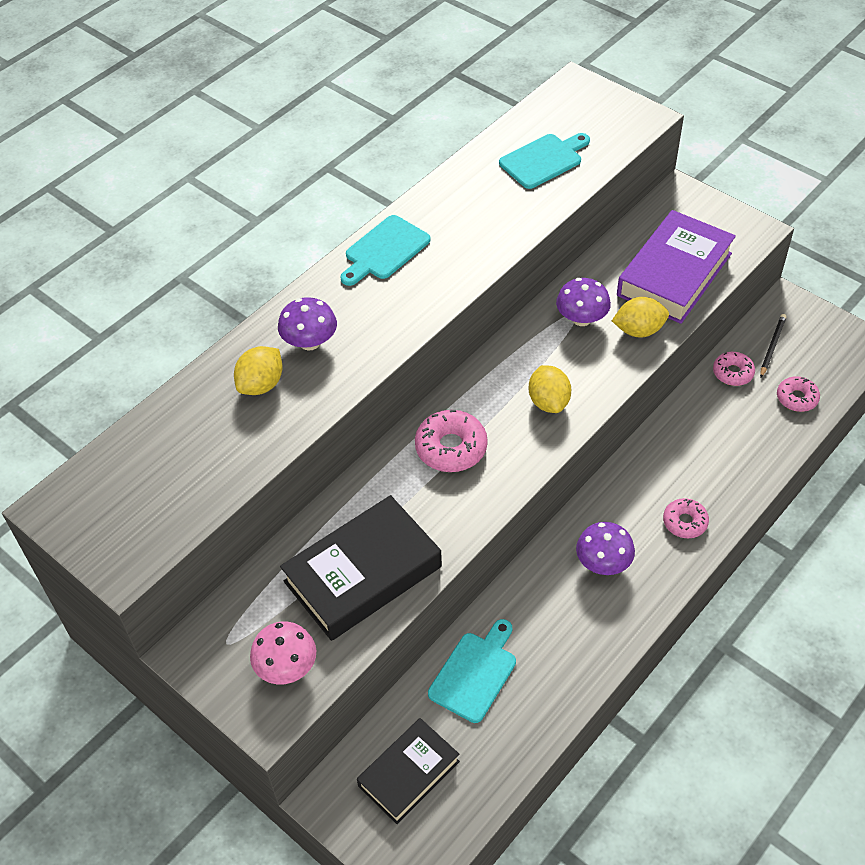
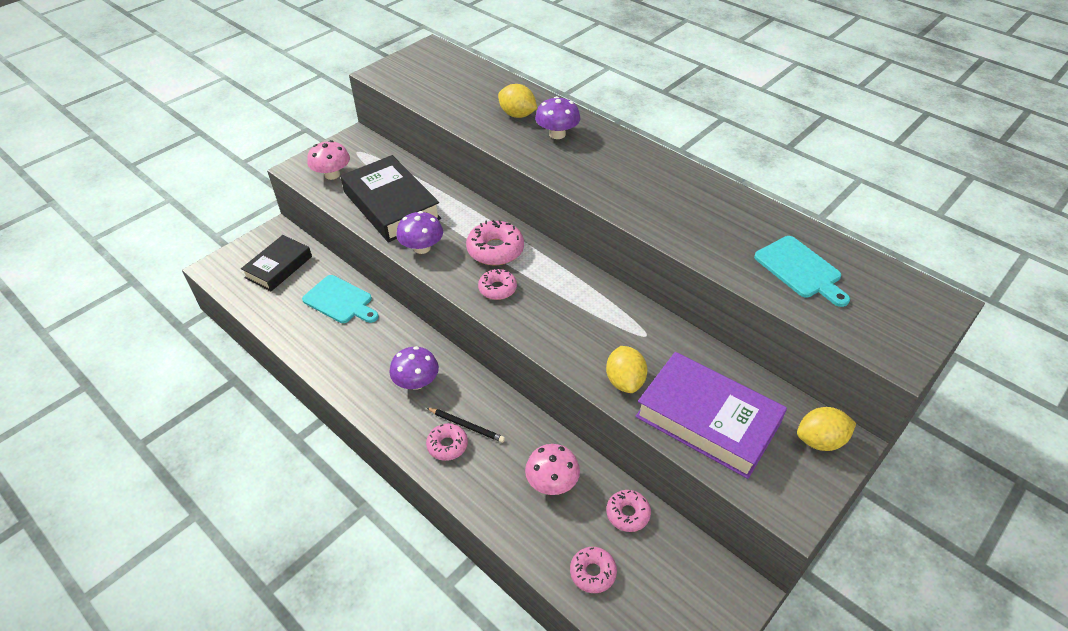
camera: 90 degrees right, 5 degrees down
turquoise cutting board [340,215,431,286] -> none
black book [357,718,460,824] -> black book turned 75 degrees clockwise [241,235,312,291]
yellow lemon [529,365,571,413] -> yellow lemon moved to [797,407,856,451]
purple mushroom [556,278,611,326] -> purple mushroom moved to [396,211,443,254]
black pencil [760,314,787,377] -> black pencil moved to [427,408,505,443]
none -> pink donut [478,269,517,300]
none -> pink mushroom [525,444,580,495]

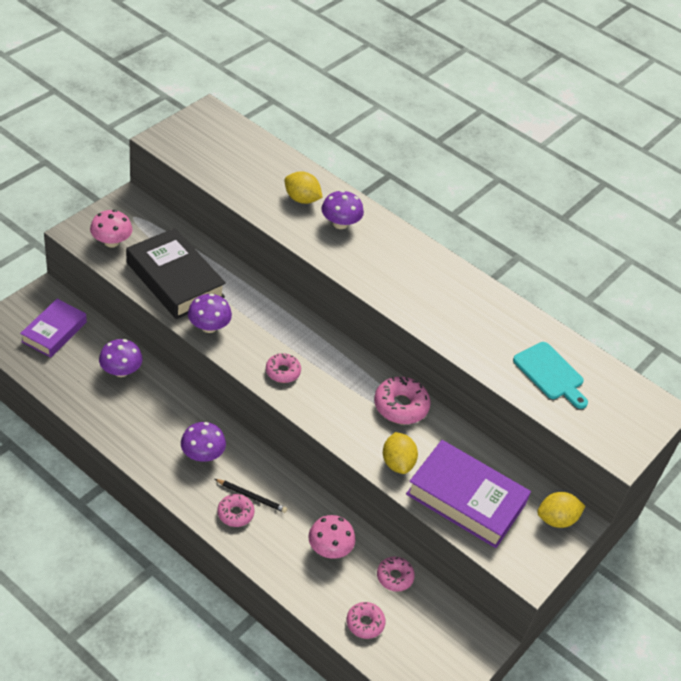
camera: 10 degrees left, 0 degrees up
black book [241,235,312,291] -> purple book [20,299,87,358]
turquoise cutting board [302,275,379,323] -> purple mushroom [99,339,143,377]
pink donut [466,220,524,265] -> pink donut moved to [374,377,431,424]

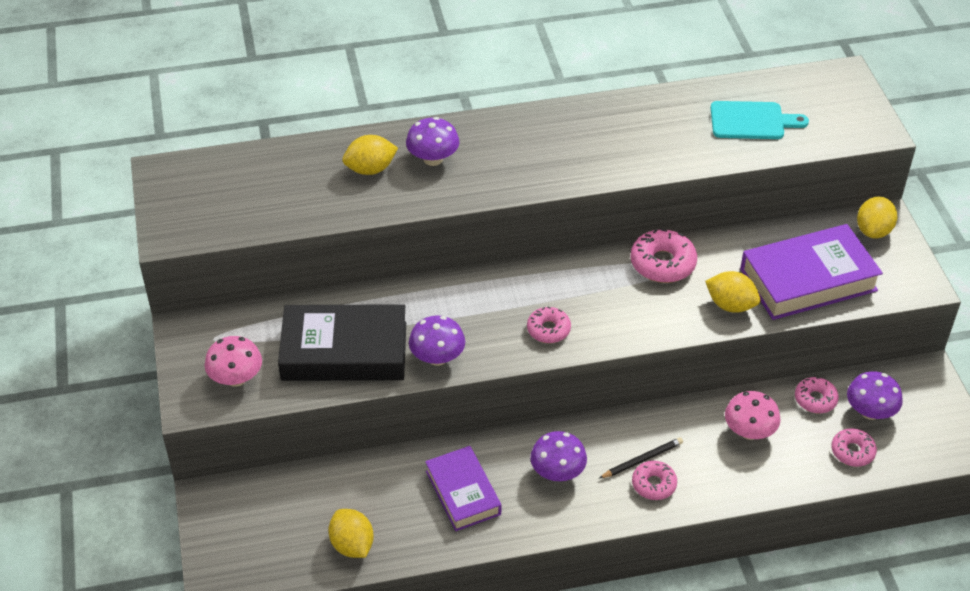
camera: 45 degrees left, 0 degrees up
purple book [20,299,87,358] -> purple book moved to [425,446,501,531]
purple mushroom [99,339,143,377] -> purple mushroom moved to [847,372,903,420]
none -> yellow lemon [328,509,374,558]

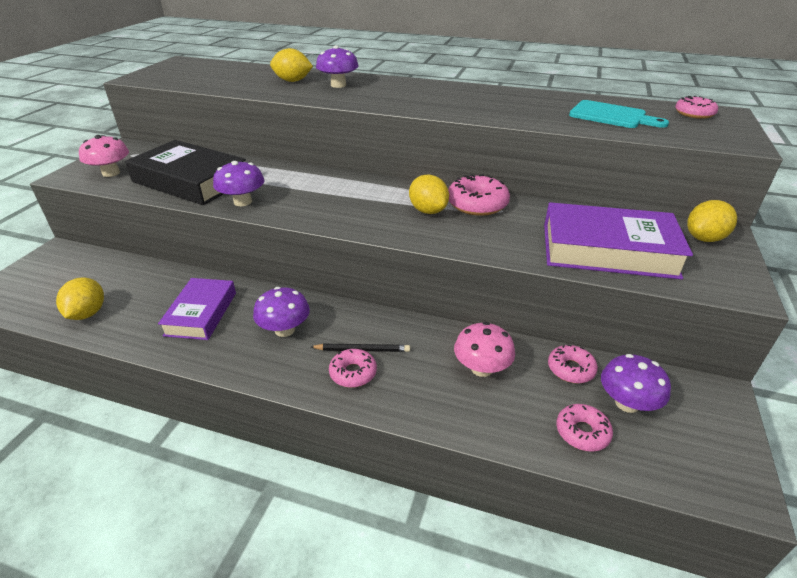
camera: 30 degrees right, 10 degrees down
pink donut [527,307,571,343] -> pink donut moved to [675,96,718,119]
yellow lemon [705,271,760,313] -> yellow lemon moved to [409,175,449,214]

